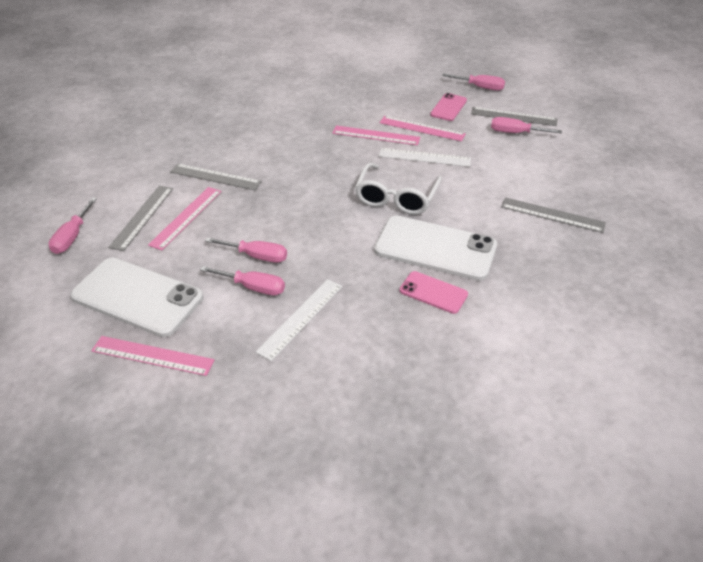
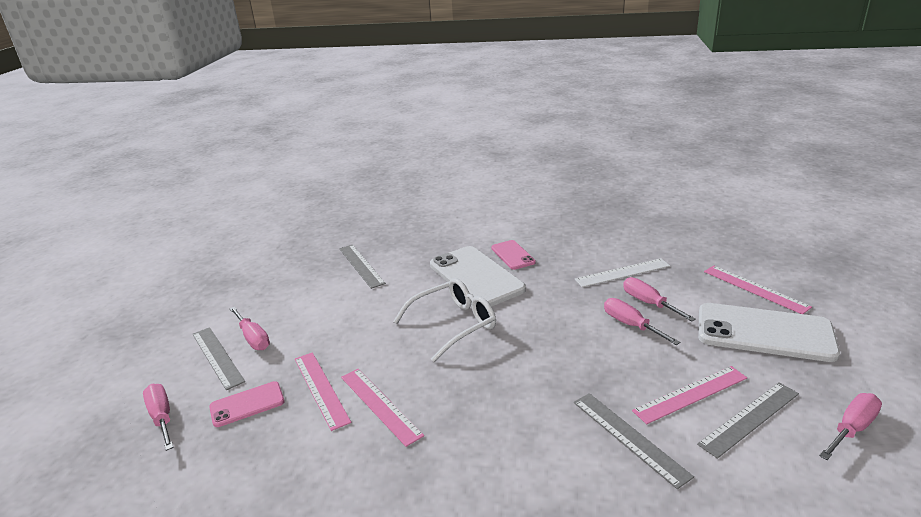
camera: 140 degrees left, 15 degrees down
white phone [70,258,203,337] -> white phone turned 45 degrees counterclockwise [698,303,840,362]
white ruler [379,148,471,167] -> none

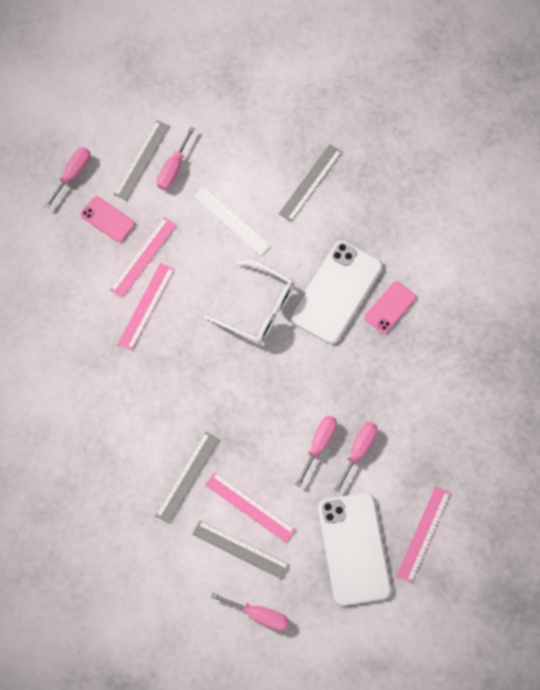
camera: 60 degrees right, 40 degrees up
white ruler [575,258,670,287] -> white ruler moved to [194,186,271,256]

